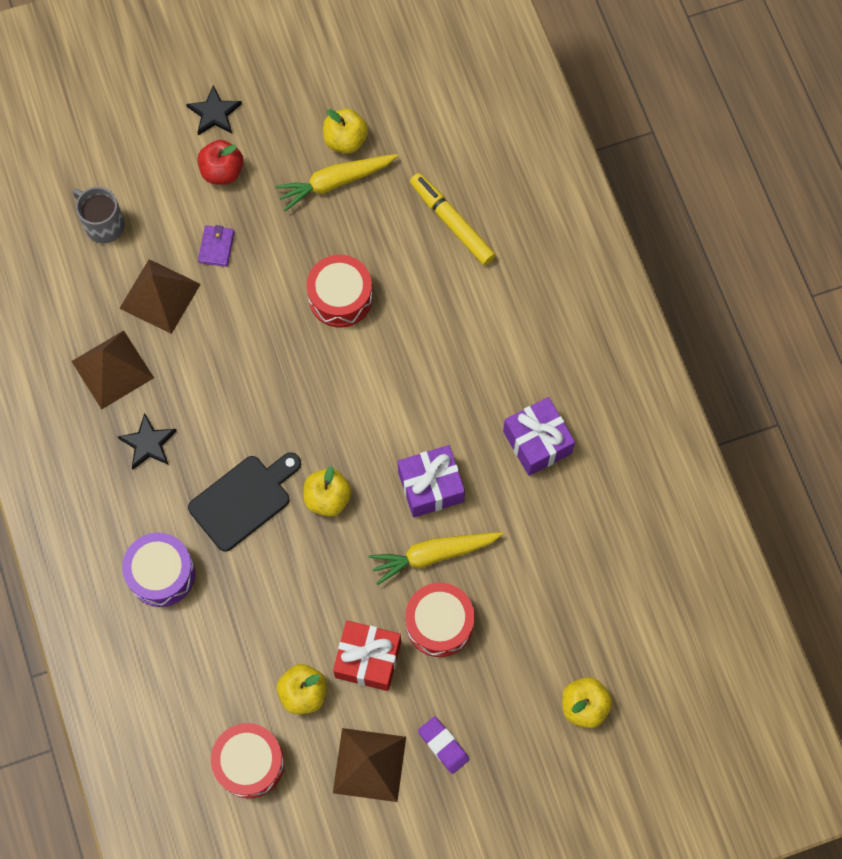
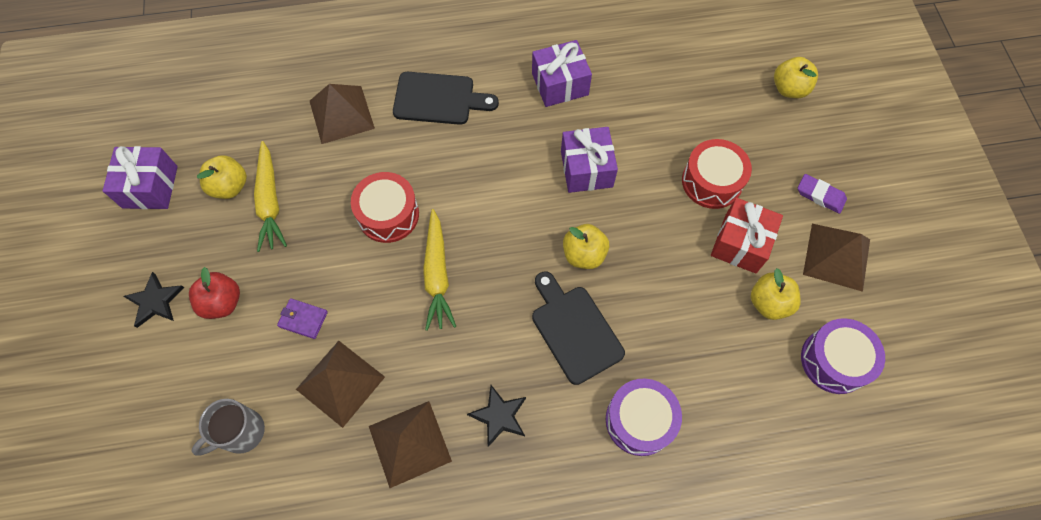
camera: 80 degrees left, 5 degrees down
red drum [211,723,284,798] -> purple drum [801,318,885,394]
yellow carrot [369,532,503,585] -> yellow carrot moved to [423,209,456,331]
yellow marker [410,173,496,265] -> brown pyramid [310,84,375,144]
purple eraser [418,716,469,774] -> purple eraser turned 60 degrees clockwise [798,174,847,214]
none -> purple gift [102,146,178,209]
none -> black cutting board [393,72,499,125]

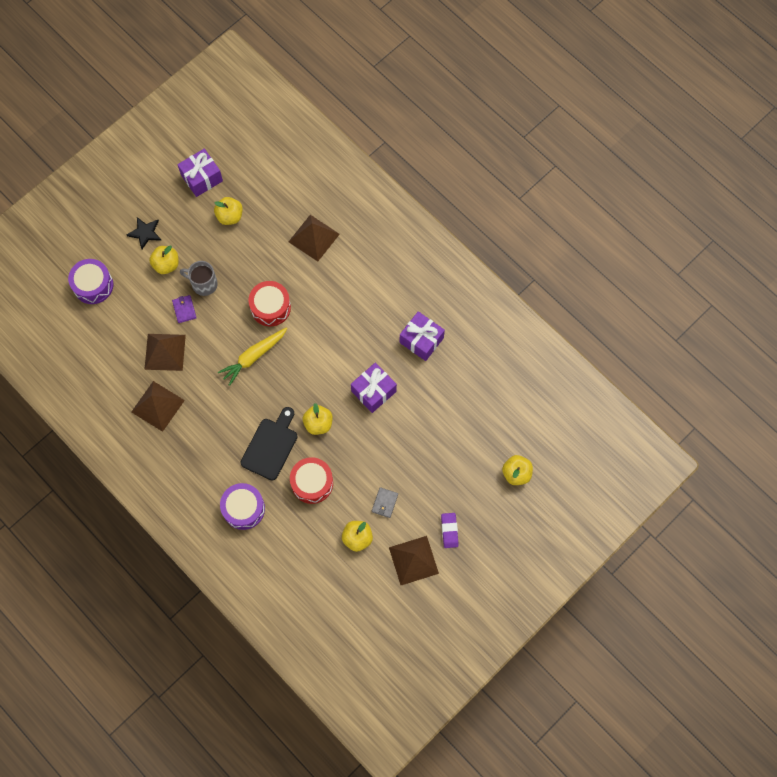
camera: 55 degrees right, 5 degrees up
red apple [189,267,240,319] -> yellow apple [149,245,179,274]
grey mug [192,399,265,456] -> grey mug moved to [180,261,218,296]
yellow carrot [254,141,287,252] -> none
black cutting board [393,72,499,125] -> none
black star [467,385,526,447] -> none
red drum [682,139,752,209] -> red drum moved to [290,457,333,504]
red gift [711,198,783,273] -> grey wallet [372,487,398,518]
purple drum [801,318,885,394] -> purple drum moved to [68,259,113,304]

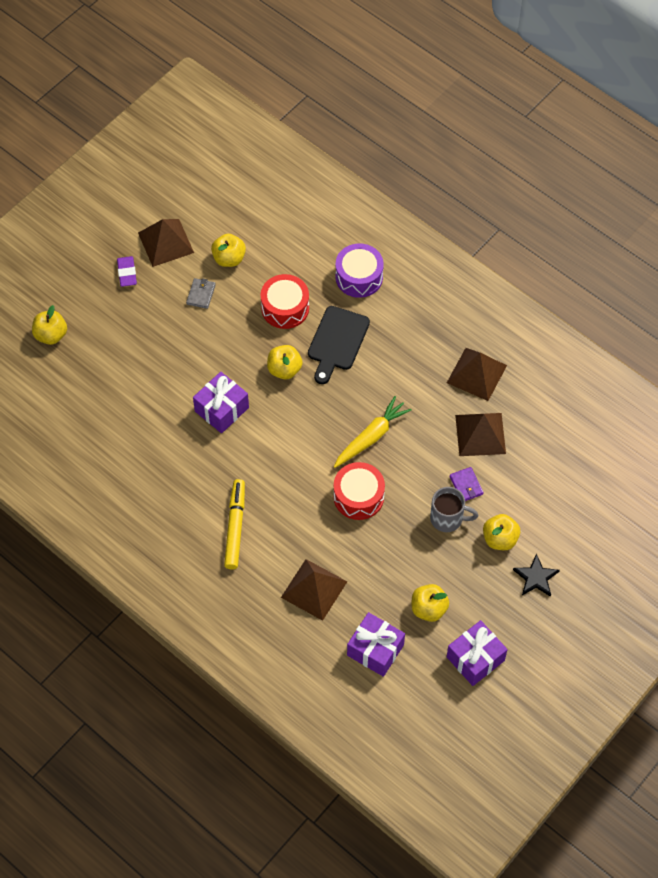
camera: 175 degrees right, 10 degrees down
purple drum [68,259,113,304] -> none
purple gift [399,311,445,361] -> purple gift moved to [347,612,405,677]
none -> yellow marker [224,479,245,569]

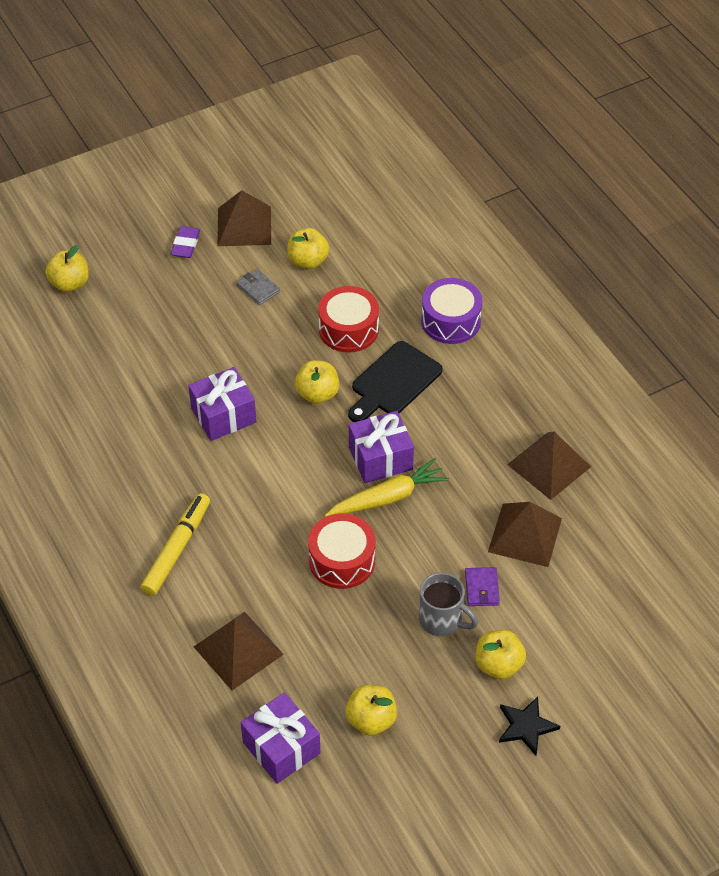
camera: 20 degrees right, 10 degrees down
grey wallet [186,278,216,309] -> grey wallet turned 75 degrees counterclockwise [236,269,280,305]
purple gift [447,620,508,686] -> purple gift moved to [349,411,414,483]

